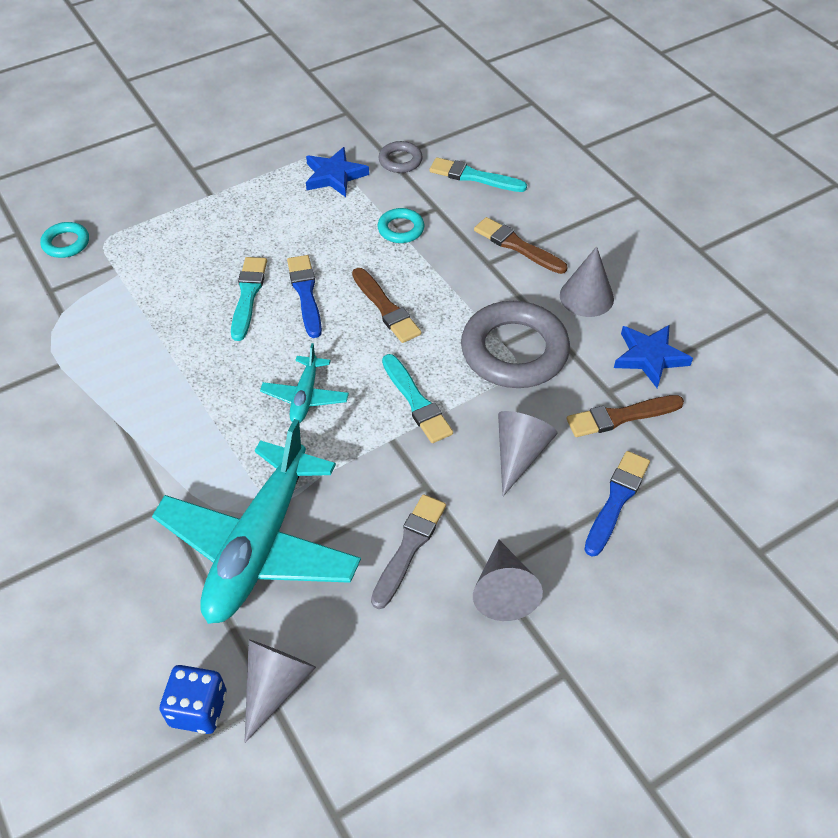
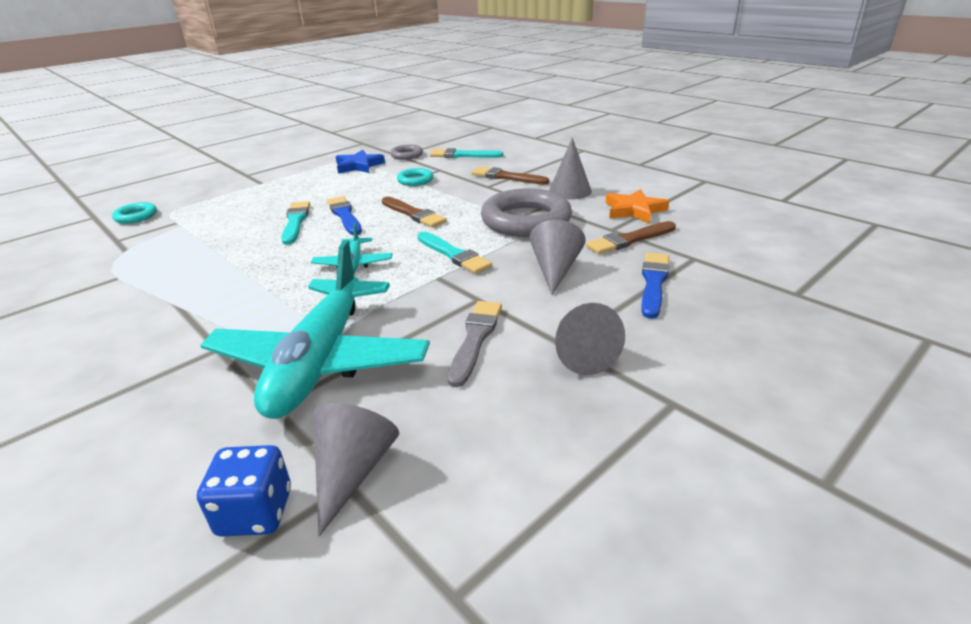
camera: 10 degrees left, 20 degrees down
blue star [614,325,693,388] -> orange star [606,189,669,223]

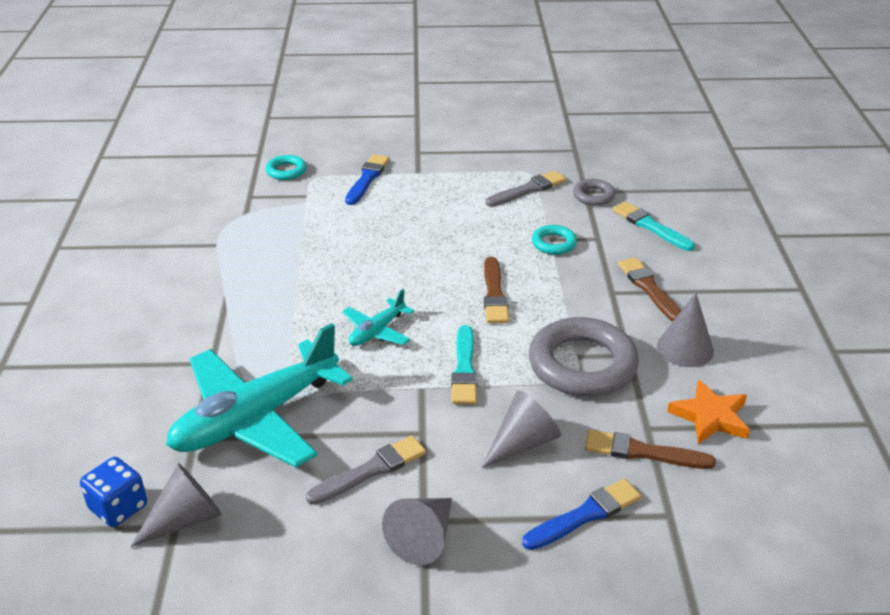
camera: 40 degrees right, 5 degrees up
turquoise brush [281,201,310,245] -> none
blue brush [327,196,362,235] -> blue brush moved to [345,154,389,205]
blue star [336,150,385,174] -> grey brush [486,171,566,207]

